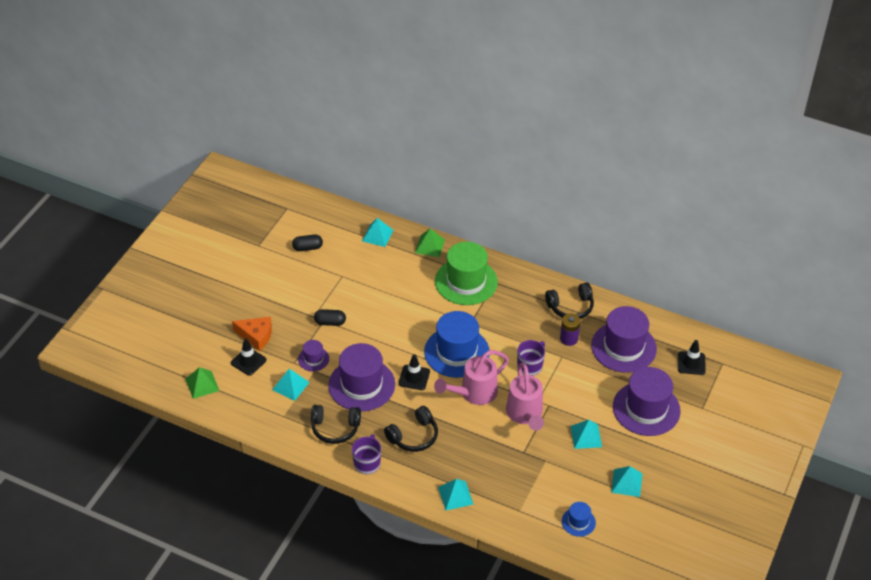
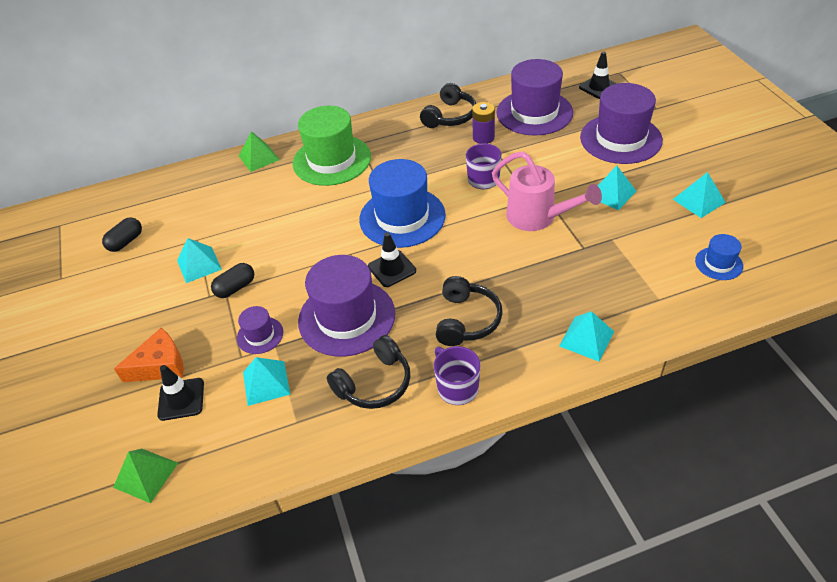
camera: 40 degrees left, 0 degrees up
turquoise pyramid [362,218,393,247] -> turquoise pyramid moved to [177,238,222,283]
pink watering can [434,350,509,405] -> none

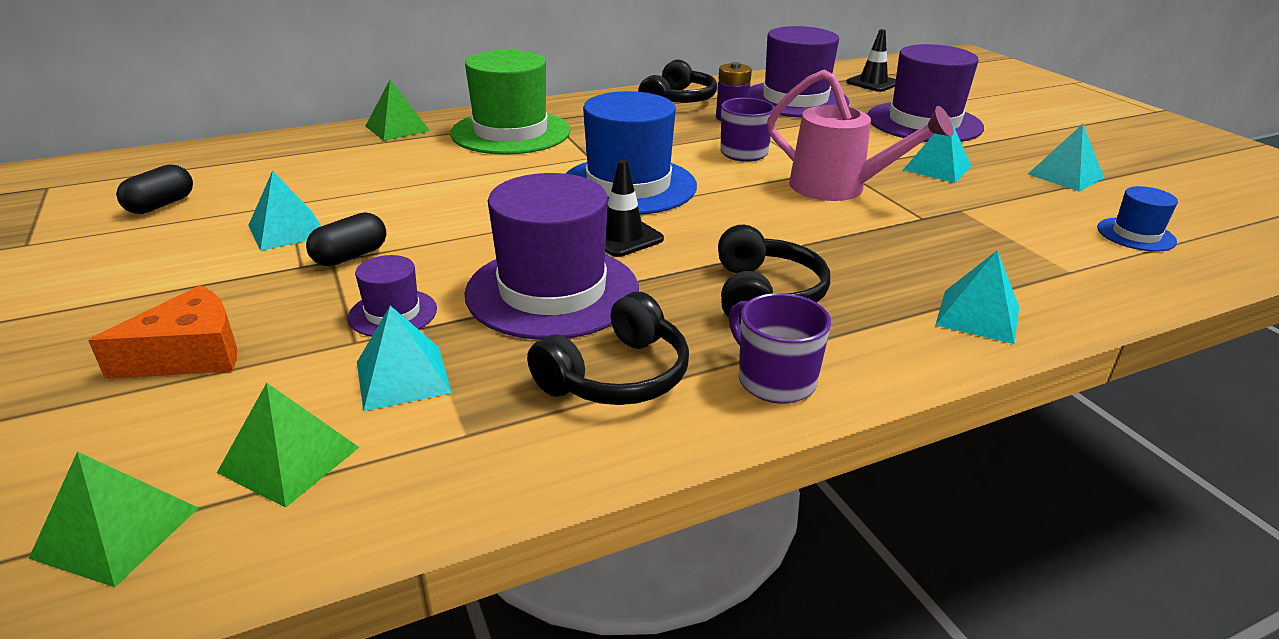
camera: 10 degrees left, 15 degrees down
black traffic cone [157,365,204,421] -> none
none -> green pyramid [217,383,359,508]

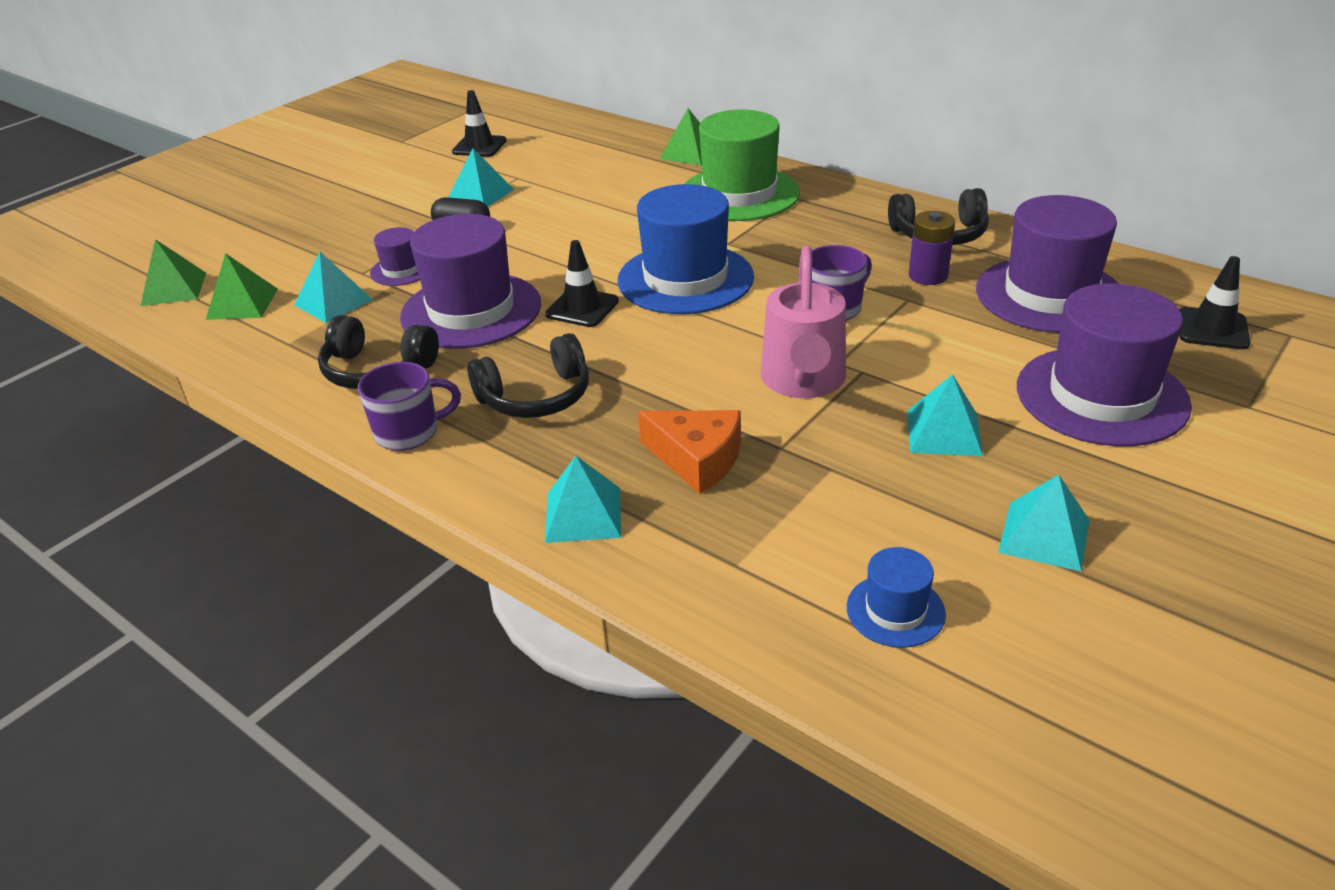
camera: 65 degrees right, 5 degrees up
orange cheese [88,285,237,379] -> orange cheese moved to [638,410,741,494]
black capsule [116,164,193,214] -> black traffic cone [452,90,507,157]
purple mug [729,293,831,404] -> purple mug turned 45 degrees clockwise [358,362,461,451]

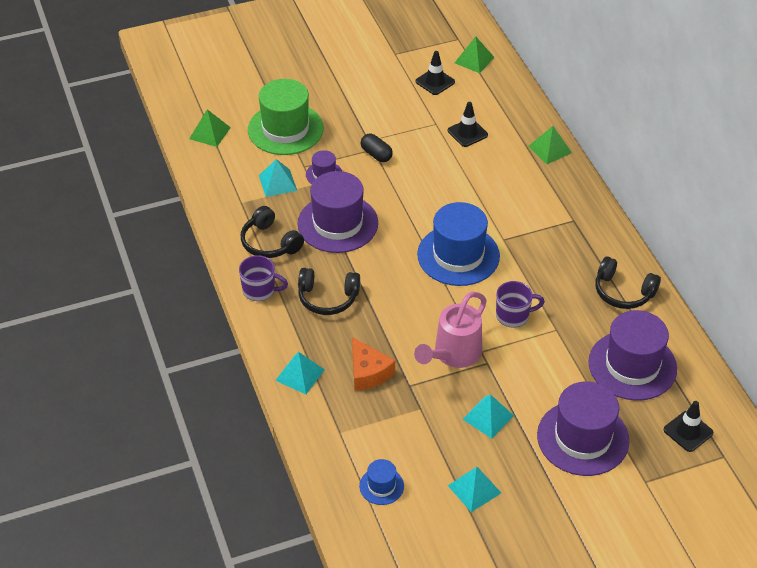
camera: 30 degrees right, 10 degrees up
green pyramid [206,253,278,320] -> green pyramid moved to [455,37,494,73]
turquoise pyramid [448,149,514,207] -> none
black traffic cone [545,240,619,327] -> black traffic cone moved to [448,102,488,147]
green hat [684,109,800,221] -> green hat moved to [248,79,324,155]
purple battery [909,211,955,285] -> none

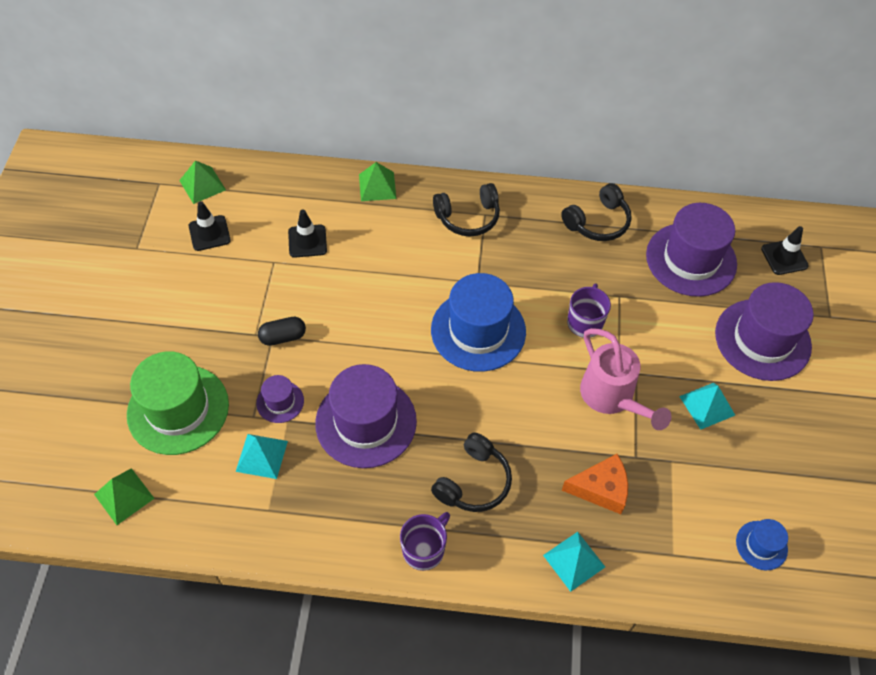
camera: 65 degrees left, 10 degrees up
black headphones [241,206,304,258] -> black headphones moved to [433,183,500,236]
turquoise pyramid [448,467,501,512] -> none

